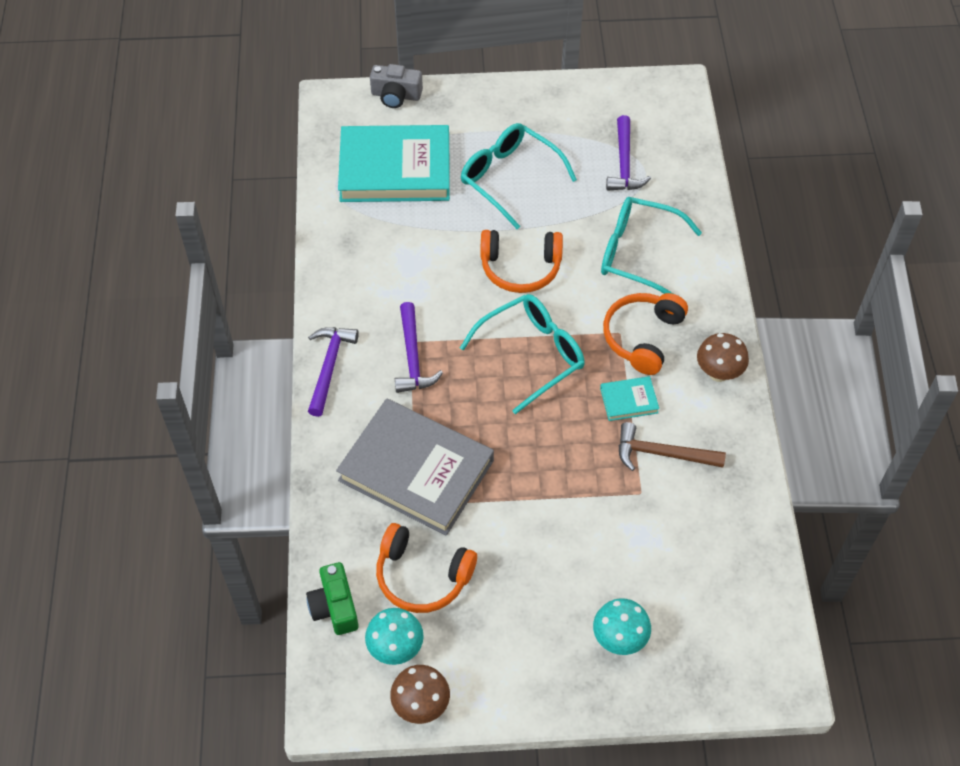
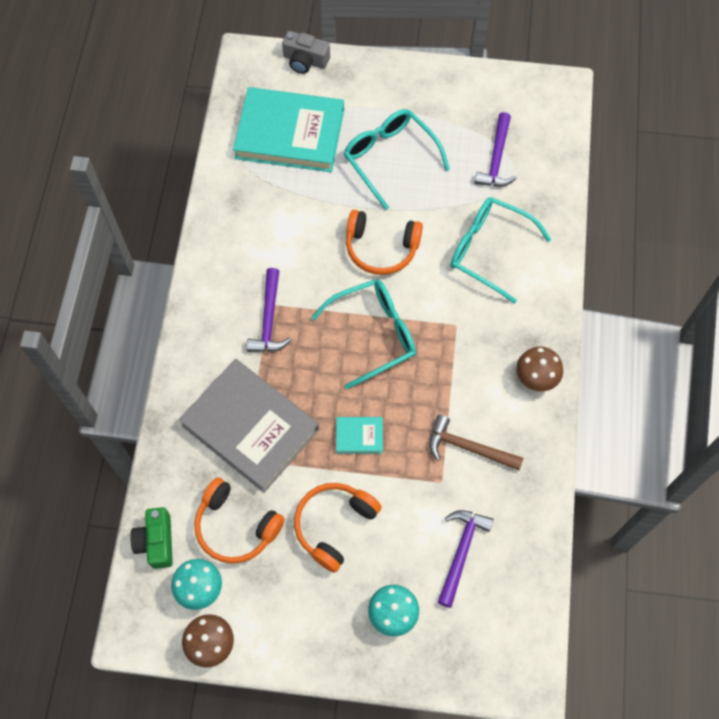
camera: 10 degrees right, 10 degrees up
purple hammer [308,327,359,417] -> purple hammer moved to [438,510,494,608]
turquoise book [600,376,659,421] -> turquoise book moved to [336,417,383,453]
orange headphones [603,293,688,375] -> orange headphones moved to [294,483,382,573]

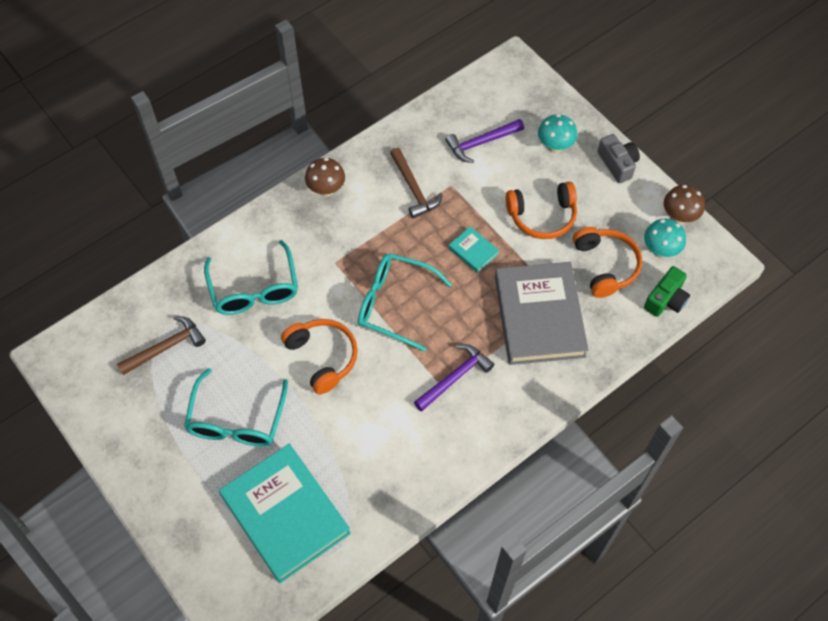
camera: 135 degrees left, 5 degrees down
grey camera [282,31,330,74] -> grey camera moved to [598,134,640,183]
purple hammer [475,112,517,186] -> brown hammer [117,316,206,375]

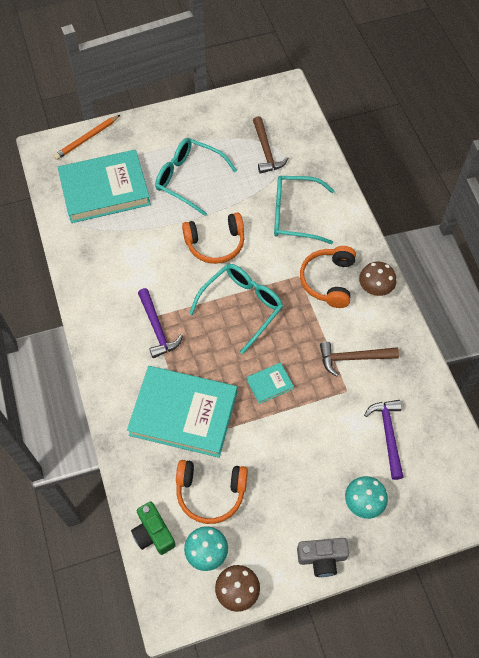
camera: 110 degrees right, 0 degrees up
grey book [495,262,589,365] -> turquoise book [127,366,237,458]
orange headphones [506,182,577,239] -> orange headphones moved to [300,246,356,308]
none -> orange pencil [54,115,120,160]

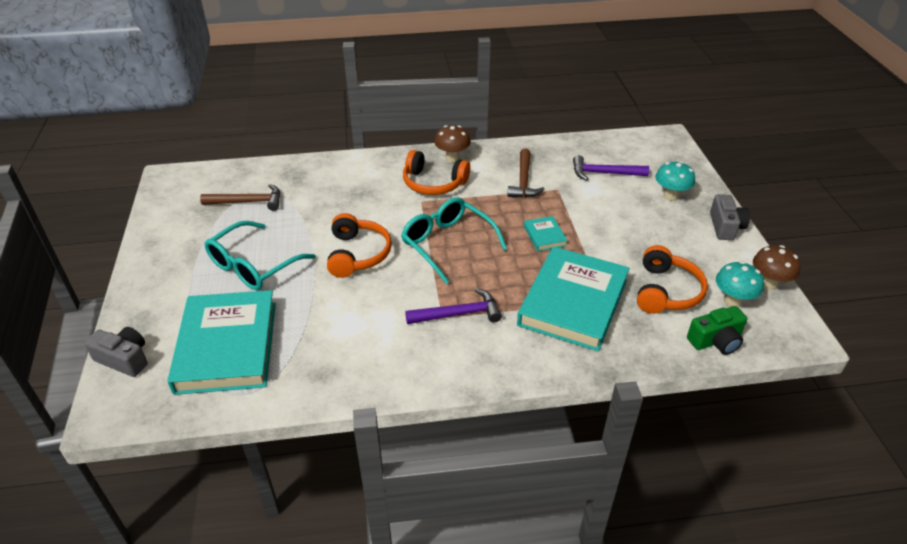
camera: 80 degrees left, 20 degrees down
orange pencil [54,115,120,160] -> grey camera [84,327,148,377]
turquoise glasses [274,176,335,244] -> none

